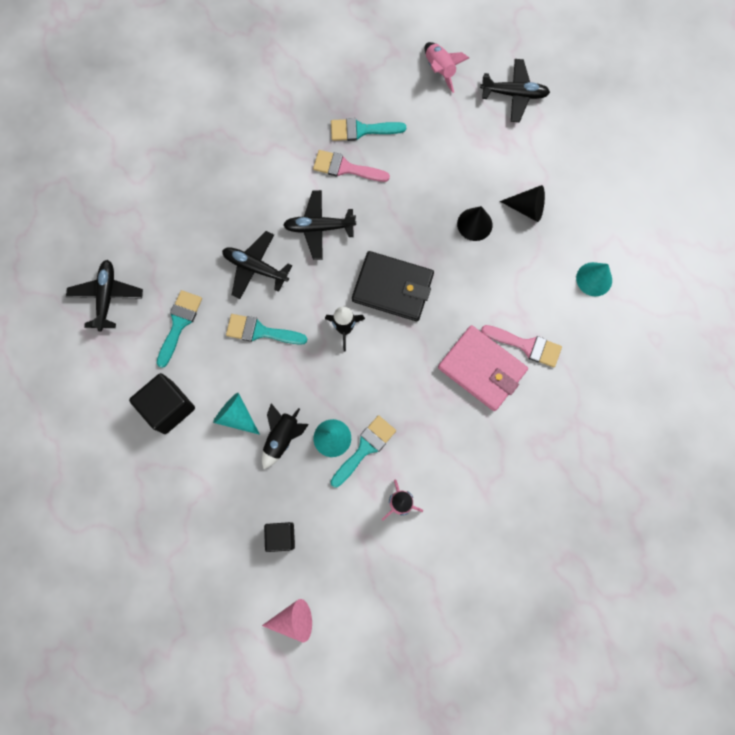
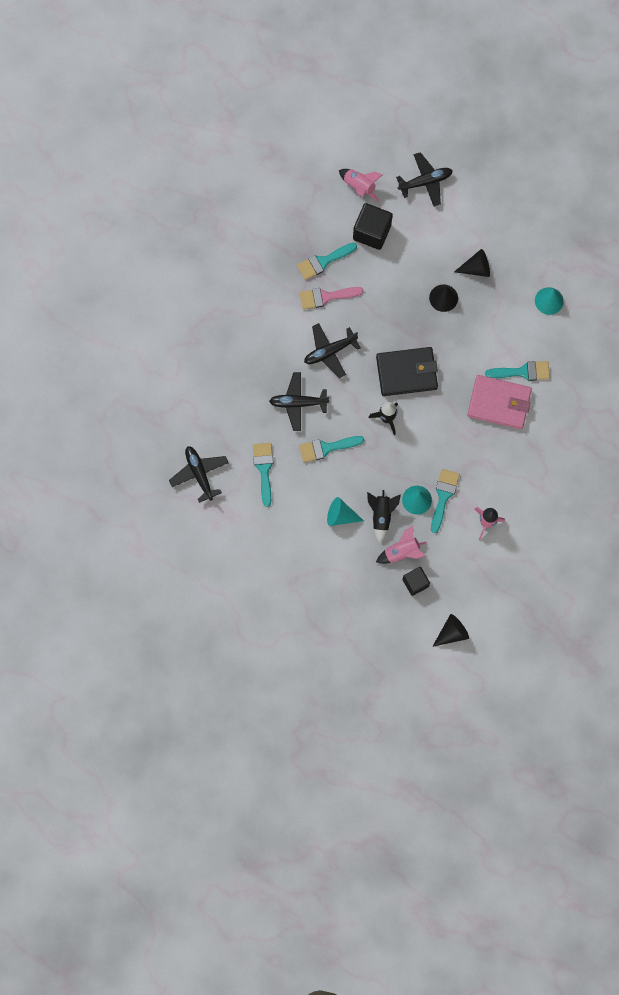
camera: 25 degrees left, 0 degrees up
black cube [129,373,195,434] -> black cube moved to [353,203,393,250]
pink cone [262,599,312,642] -> black cone [432,614,469,647]
pink brush [481,325,562,367] -> turquoise brush [485,361,550,381]
none -> pink rocket [376,526,427,564]

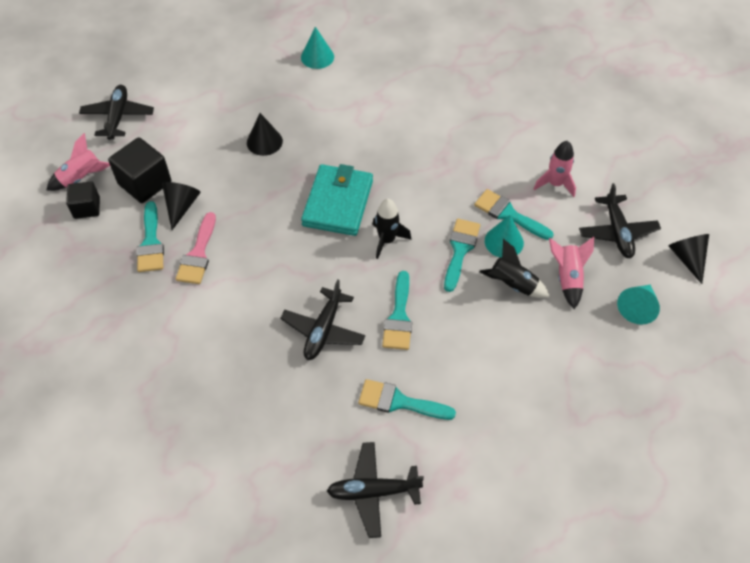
camera: 70 degrees left, 20 degrees down
black plane [304,323,361,378] -> black plane moved to [579,183,661,258]
turquoise cone [327,497,364,526] -> turquoise cone moved to [617,285,660,325]
black wallet [376,347,438,396] -> turquoise wallet [301,164,373,236]
black cube [402,567,430,596] -> black cube moved to [66,182,100,219]
black cone [454,249,490,277] -> black cone moved to [162,182,201,230]
pink wallet [467,375,532,429] -> none
turquoise brush [485,361,550,381] -> turquoise brush moved to [444,219,480,292]

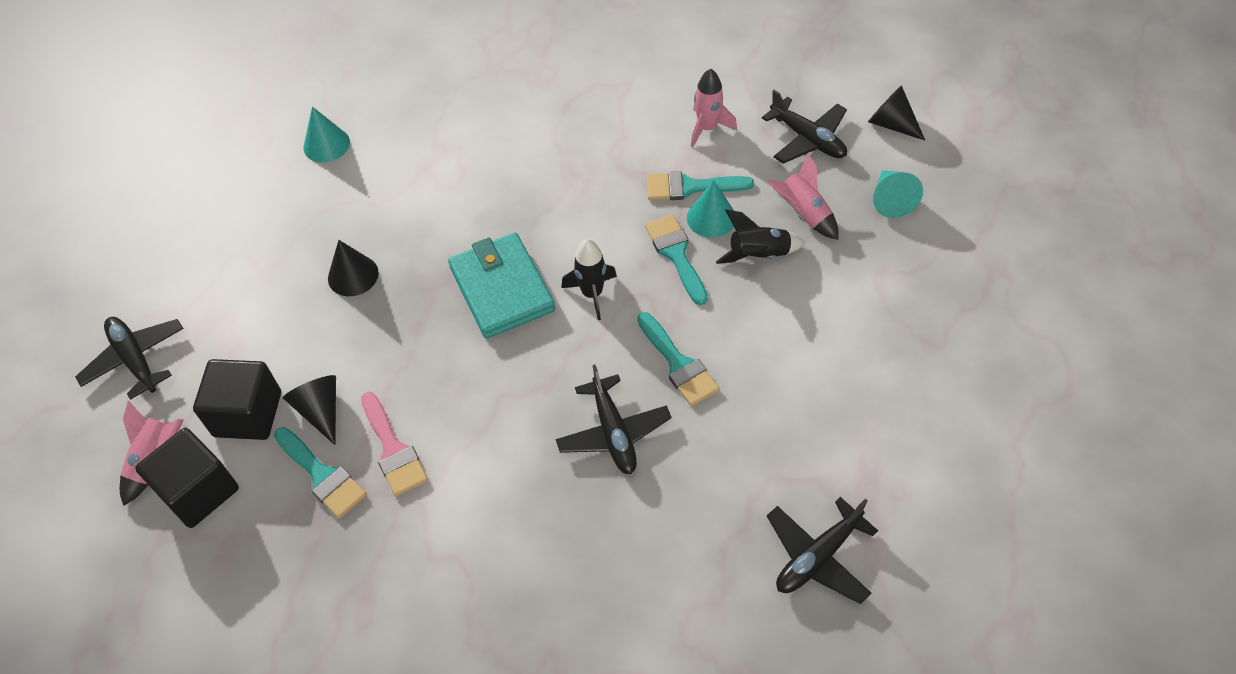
camera: 35 degrees left, 0 degrees up
black cube [66,182,100,219] -> black cube [135,428,239,528], size x1.59
turquoise brush [358,379,456,420] -> none

